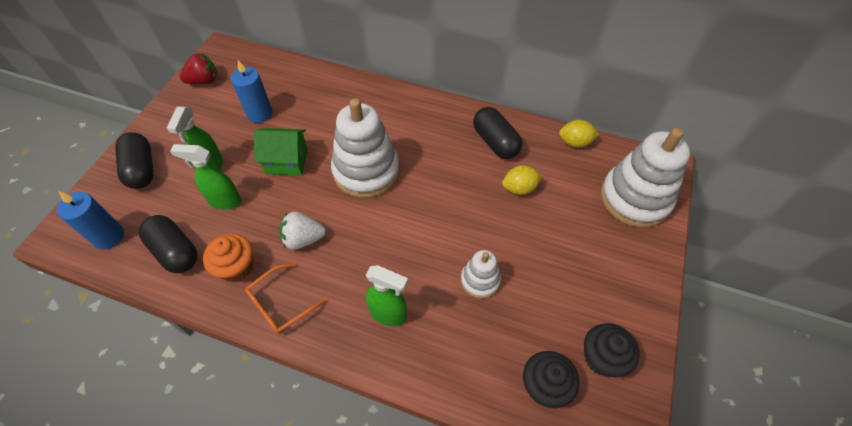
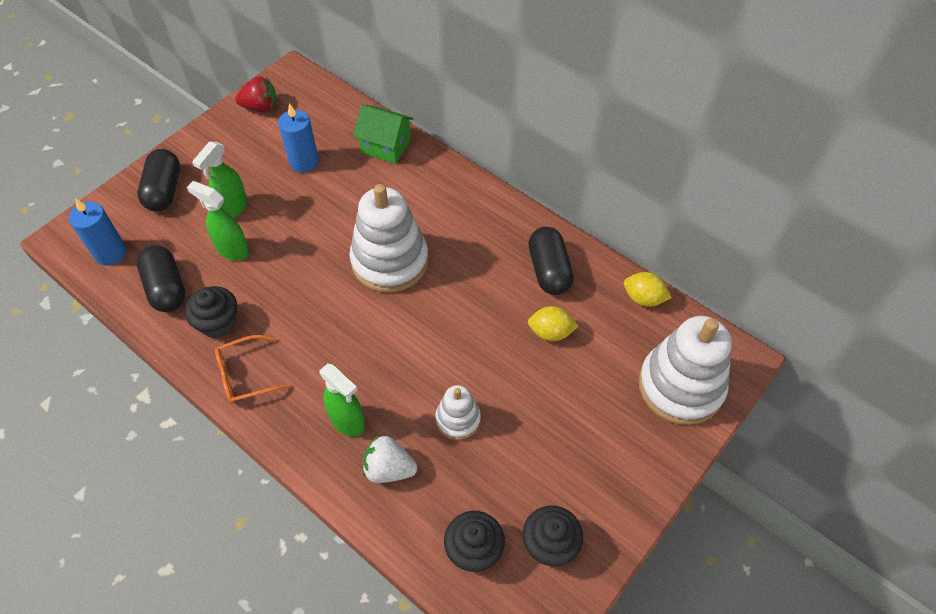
camera: 20 degrees right, 0 degrees up
orange cupcake [203,233,253,282] -> black cupcake [185,286,237,338]
green house [254,128,308,175] -> green house moved to [353,105,414,164]
white strawberry [279,212,326,250] -> white strawberry moved to [363,435,418,483]

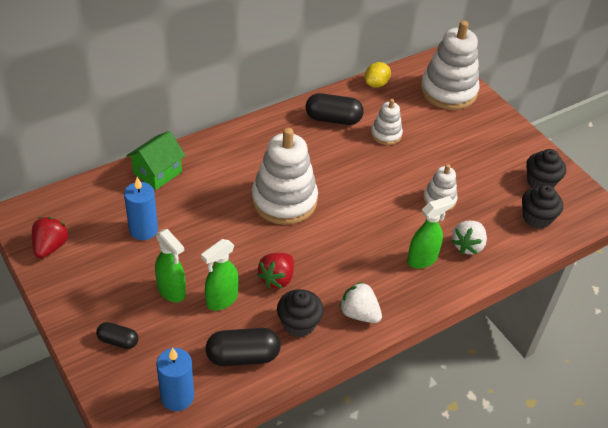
camera: 75 degrees left, 10 degrees down
black capsule [137,149,180,212] -> black capsule [96,322,138,349], size x0.59
orange glasses [215,335,291,404] -> white strawberry [339,282,382,323]
yellow lemon [528,306,579,341] -> white stacking toy [371,99,403,145]
none -> red strawberry [257,253,294,289]

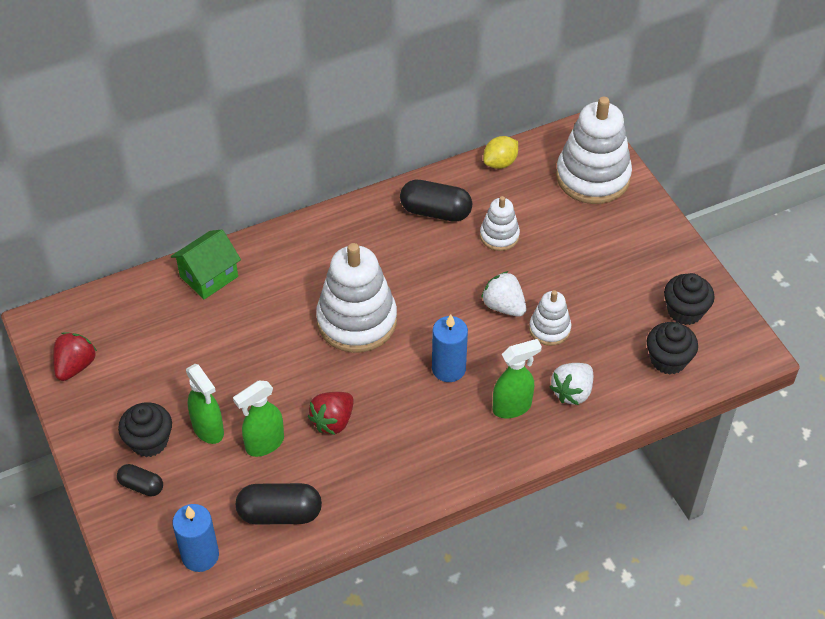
camera: 10 degrees right, 5 degrees up
blue candle [124,177,158,240] -> blue candle moved to [432,314,468,382]
black cupcake [277,289,324,337] -> black cupcake moved to [118,402,172,457]
white strawberry [339,282,382,323] -> white strawberry moved to [481,271,526,317]

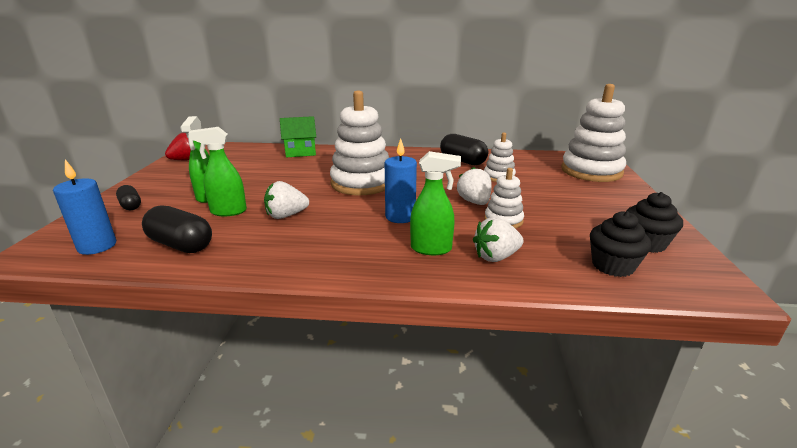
camera: 30 degrees right, 25 degrees down
black cupcake [118,402,172,457] -> none
red strawberry [308,392,354,435] -> white strawberry [264,181,309,219]
yellow lemon [483,136,518,169] -> none

